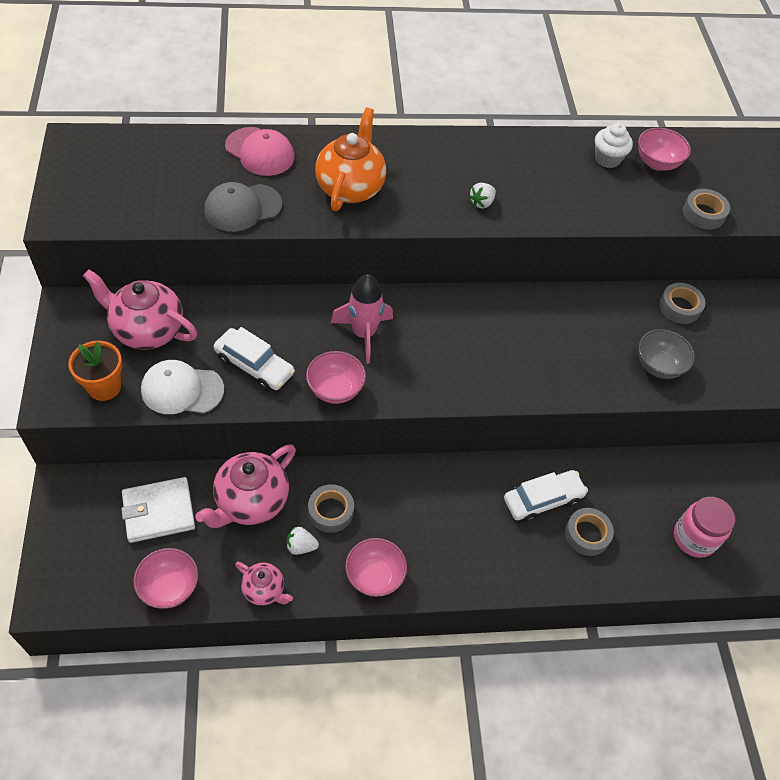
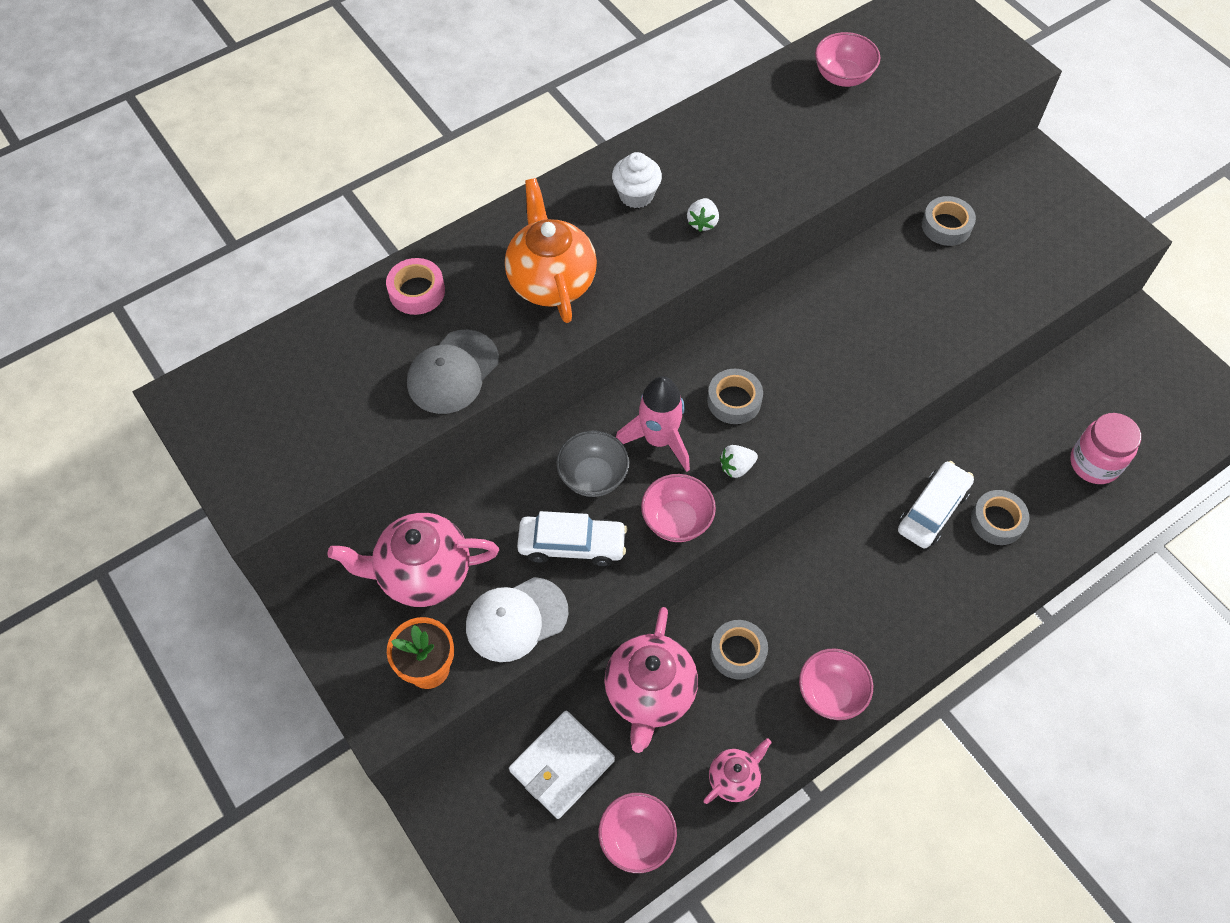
camera: 25 degrees left, 5 degrees up
pink cap [225,127,295,176] -> pink tape [386,258,445,315]
pink teapot [235,562,293,606] -> pink teapot turned 45 degrees counterclockwise [704,738,772,804]
white strawberry [287,527,319,555] -> white strawberry moved to [720,445,758,478]
white cupcake [595,123,633,168] -> white cupcake moved to [612,152,662,208]
grey bowl [638,329,695,379] -> grey bowl moved to [556,431,630,497]
grey tape [683,189,730,230] -> grey tape moved to [707,369,763,424]

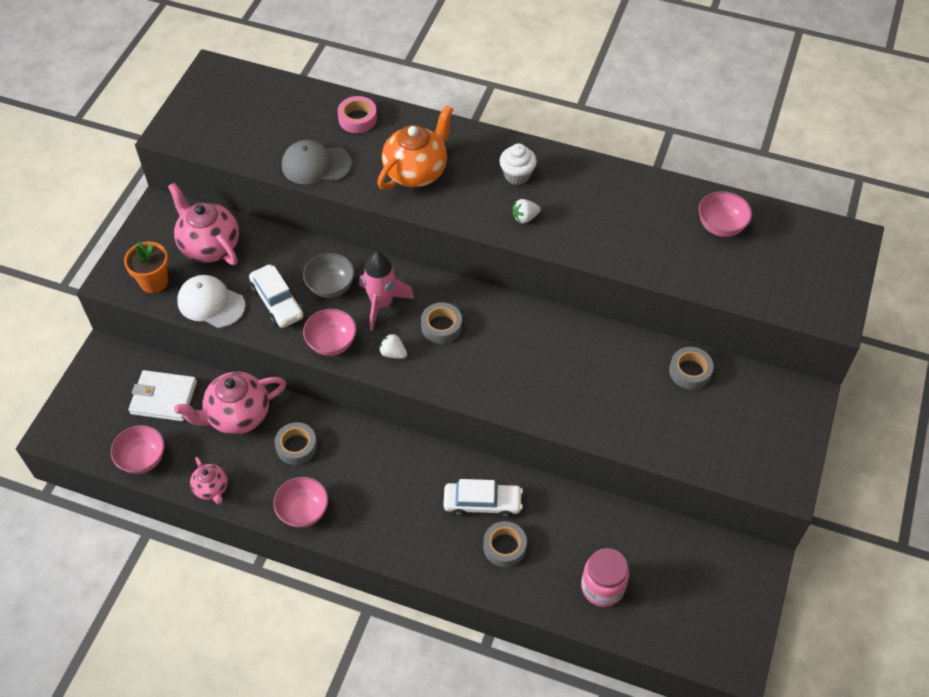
camera: 55 degrees right, 5 degrees down
pink teapot [704,738,772,804] -> pink teapot turned 45 degrees clockwise [190,457,228,504]

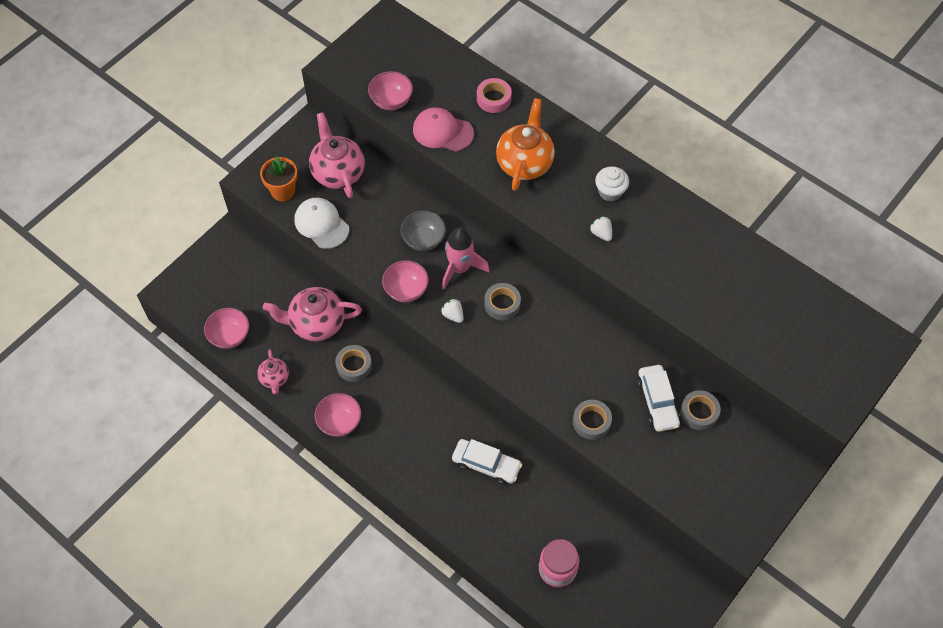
camera: 20 degrees right, 5 degrees up
white wallet [129,370,197,421] -> none
white car [249,264,304,328] -> white car moved to [637,365,680,432]
grey cap [282,140,352,184] -> pink cap [413,107,474,152]
orange teapot [377,105,453,190] -> orange teapot turned 45 degrees counterclockwise [496,98,555,191]
grey tape [483,521,527,567] -> grey tape moved to [573,400,612,440]
white strawberry [513,199,541,223] -> white strawberry turned 60 degrees clockwise [590,216,612,241]
pink bowl [698,191,752,237] -> pink bowl moved to [368,71,413,110]

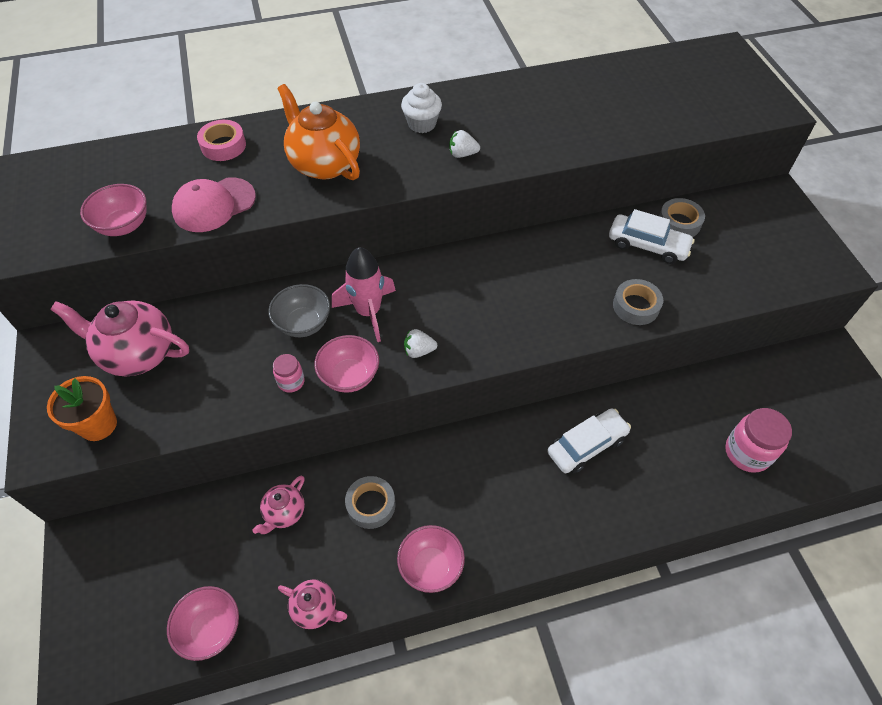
camera: 55 degrees left, 5 degrees down
pink teapot [263,287,362,341] -> pink teapot [253,476,305,534], size x0.54
white cap [295,197,349,249] -> none
grey tape [484,283,521,320] -> none
none -> pink jar [273,354,305,393]

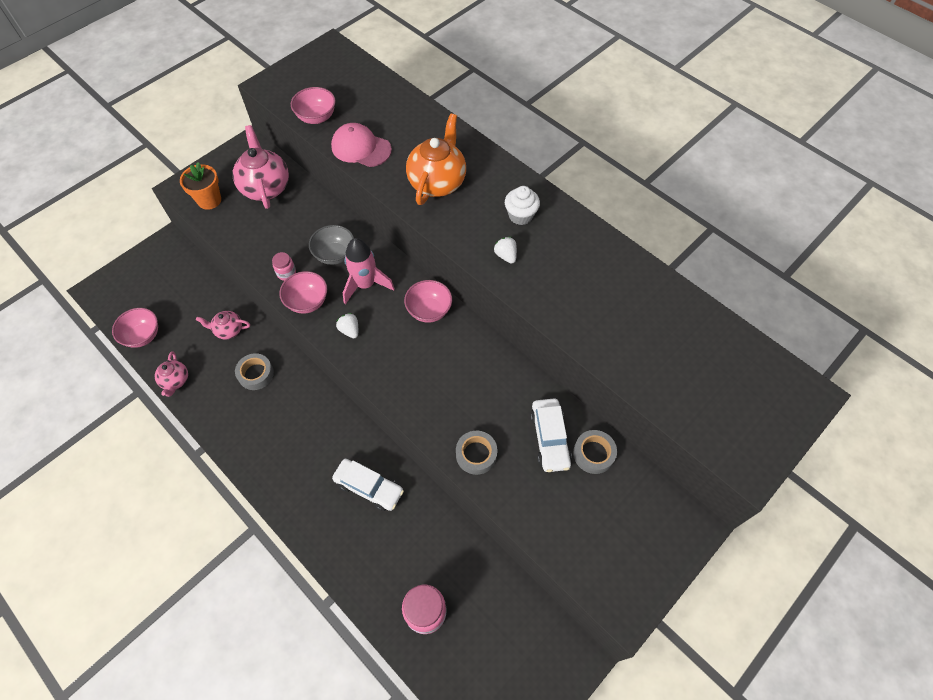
camera: 60 degrees right, 5 degrees up
pink tape [197,120,246,161] -> none
pink bowl [397,525,465,593] -> pink bowl moved to [404,280,452,323]

